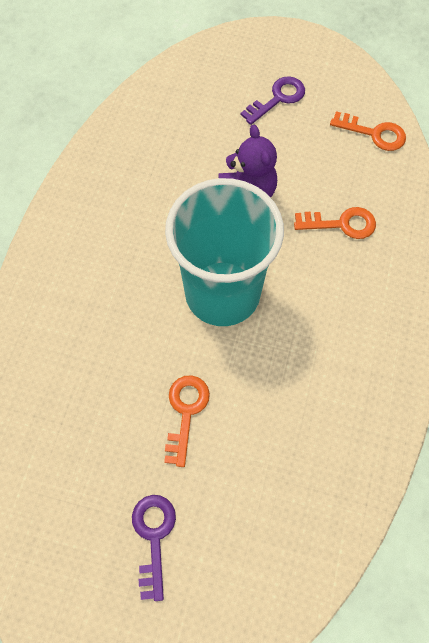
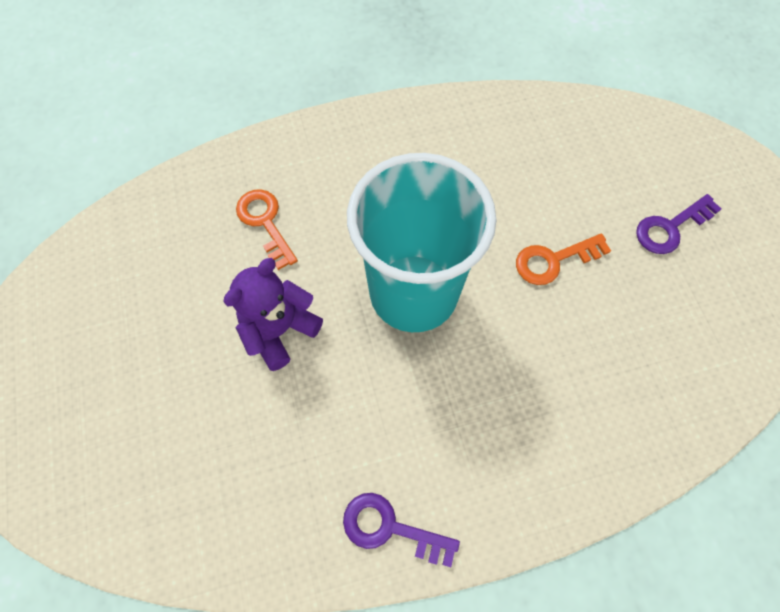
camera: 120 degrees left, 0 degrees up
purple key [241,76,305,125] -> purple key moved to [343,493,460,567]
orange key [330,111,406,151] -> none

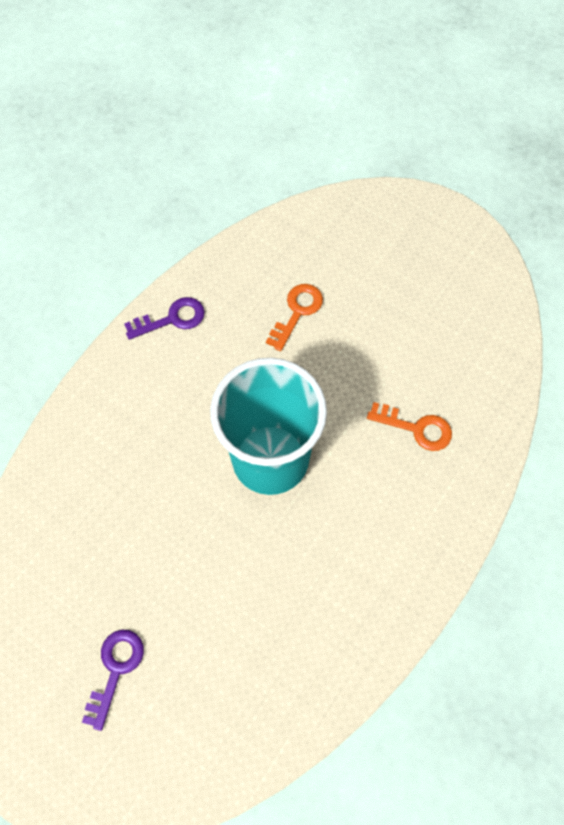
camera: 140 degrees right, 0 degrees up
purple teddy bear [223,258,323,371] -> none
orange key [516,233,611,285] -> orange key moved to [266,284,323,351]

